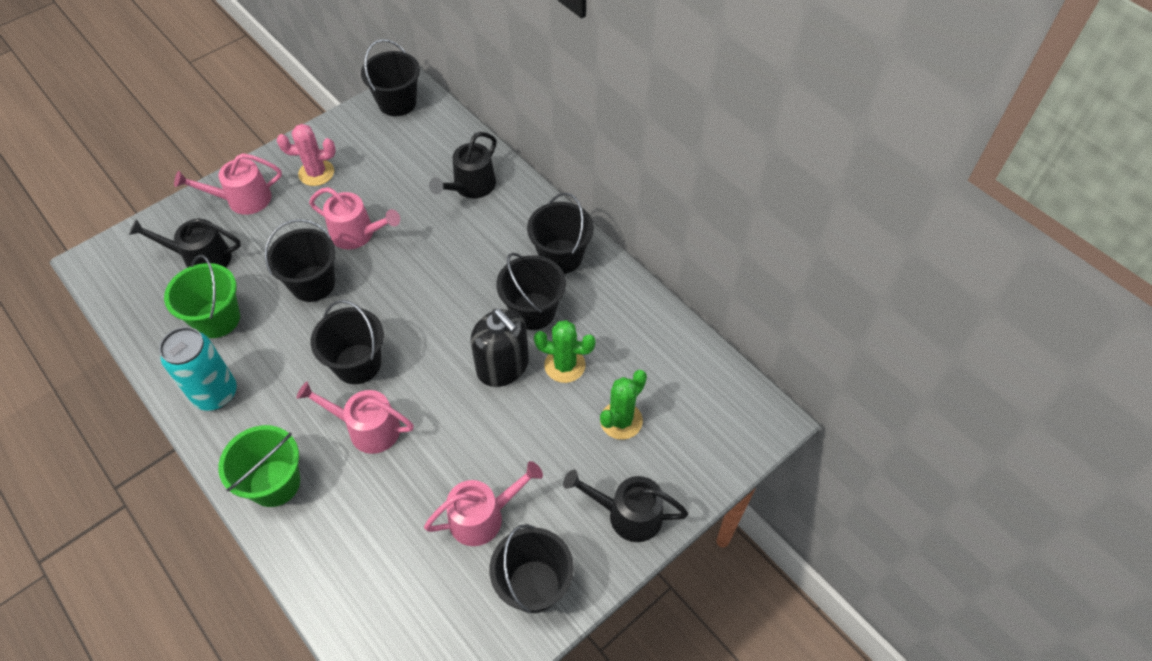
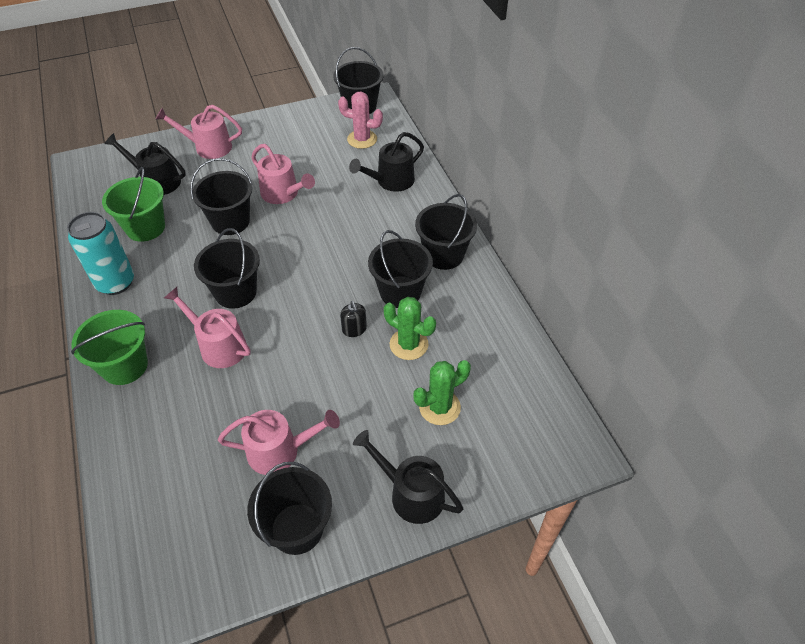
camera: 20 degrees right, 5 degrees down
pink cactus [277,124,335,186] -> pink cactus moved to [338,92,383,149]
black soap dispenser [471,309,529,387] -> black soap dispenser [340,301,367,337], size x0.48

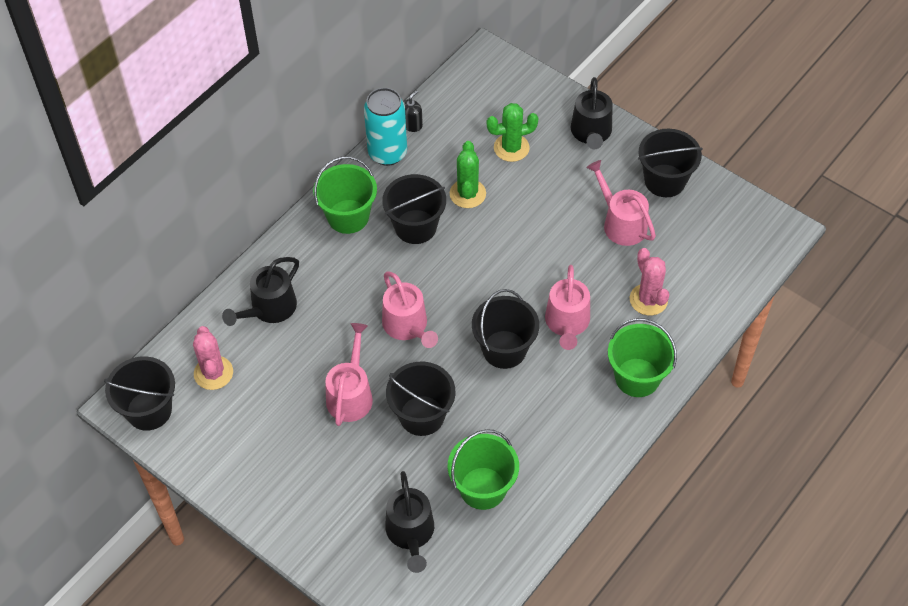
camera: 120 degrees left, 5 degrees up
turquoise can [67,212,134,295] -> turquoise can moved to [364,88,407,166]
pink watering can [155,105,242,159] -> pink watering can moved to [382,272,438,348]
black soap dispenser [340,301,367,337] -> black soap dispenser moved to [403,90,423,132]
black watering can [349,132,424,192] -> black watering can turned 105 degrees clockwise [222,257,299,326]
green cactus [413,360,471,425] -> green cactus turned 45 degrees counterclockwise [487,103,538,162]
black bucket [415,194,477,270] -> green bucket [313,156,377,234]
none -> pink cactus [630,248,669,315]

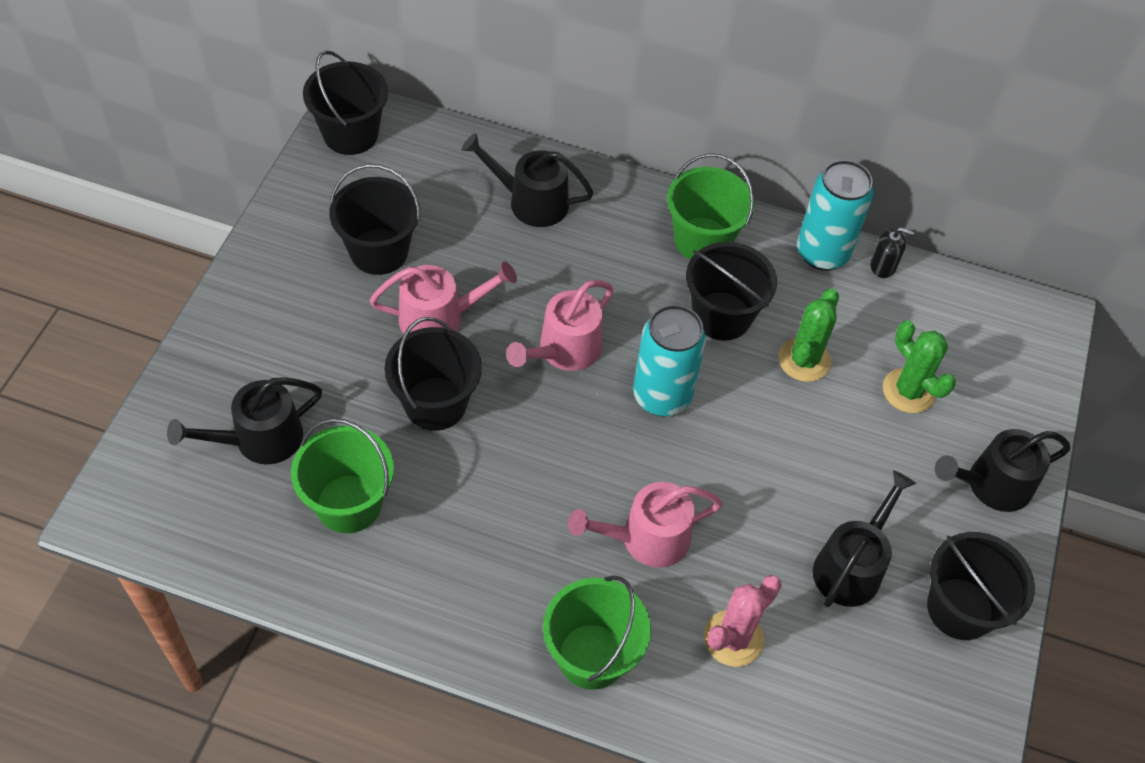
camera: 65 degrees right, 0 degrees up
pink cactus [193,326,233,390] -> none
green cactus [450,141,486,208] -> green cactus turned 45 degrees counterclockwise [779,288,839,382]
black bucket [472,289,539,369] -> black bucket moved to [329,164,420,275]
pink watering can [586,160,656,246] -> black watering can [813,470,916,607]
none -> turquoise can [633,305,706,416]

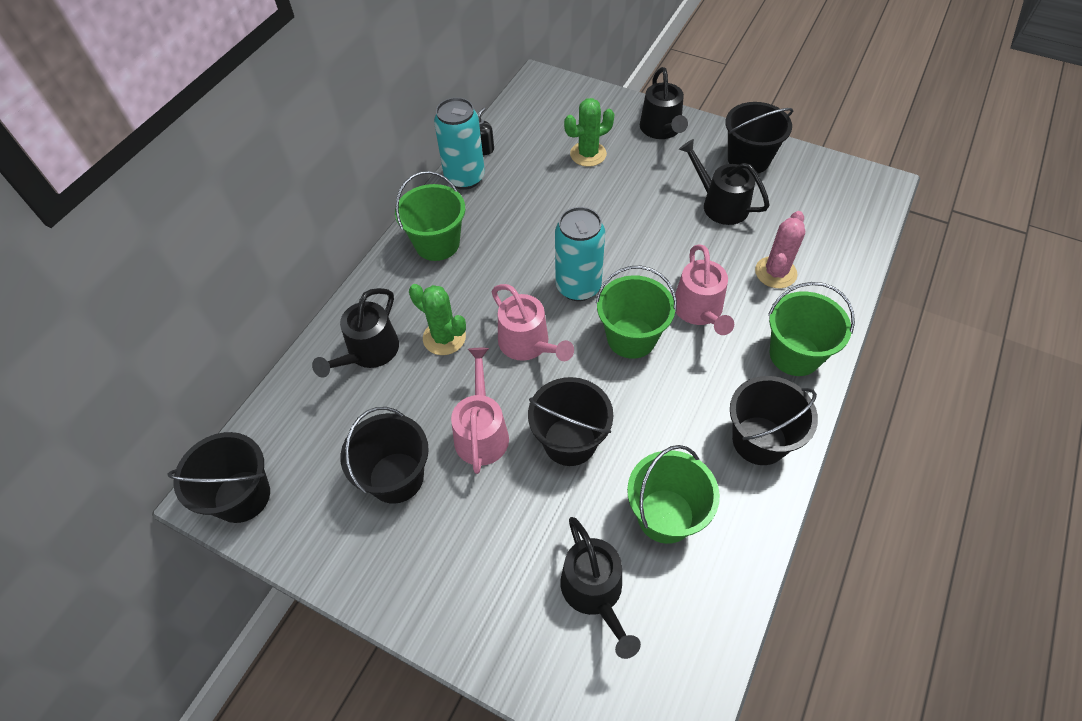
camera: 75 degrees left, 0 degrees up
black bucket [686,242,777,341] -> black bucket moved to [730,376,818,465]
pink cactus [704,575,782,667] -> pink cactus turned 60 degrees clockwise [755,211,805,288]
green cactus [779,288,839,382] -> green cactus moved to [409,284,466,355]
none -> green bucket [596,266,677,359]

